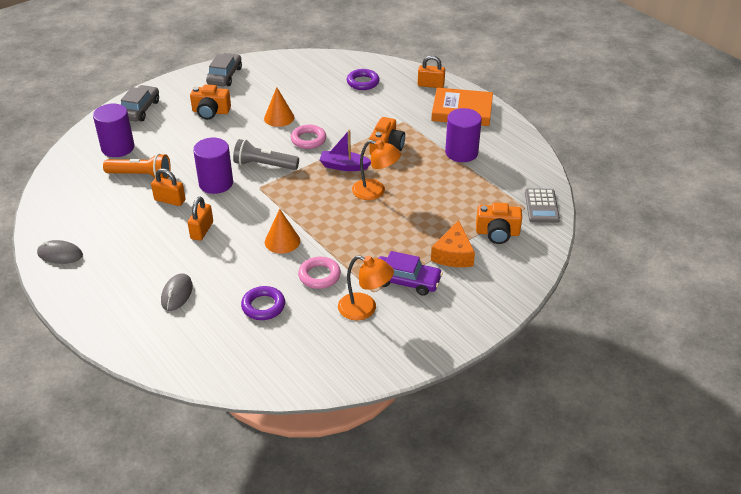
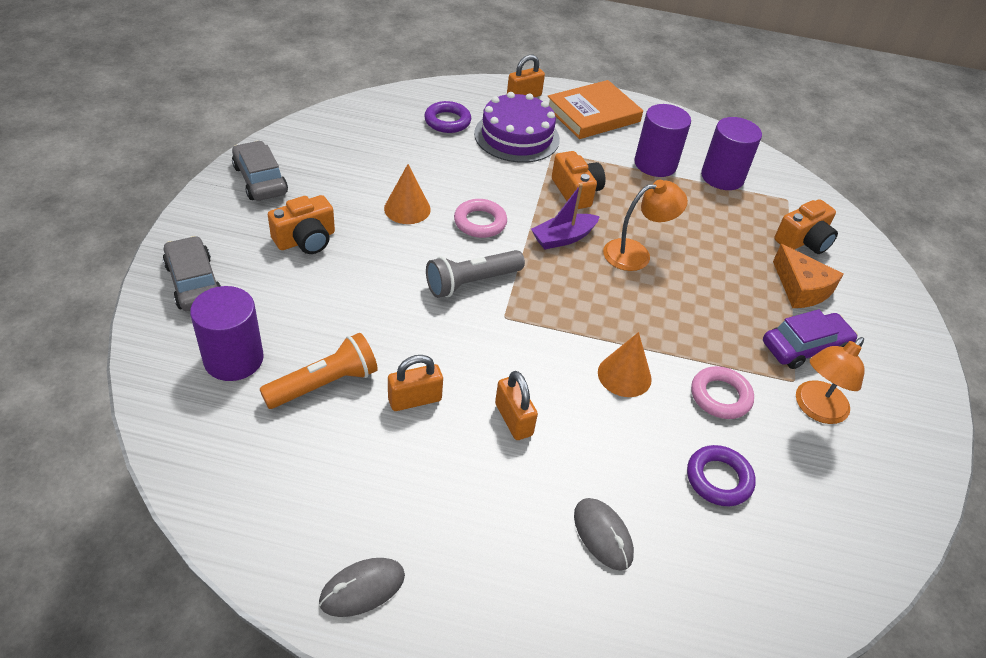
camera: 45 degrees left, 5 degrees up
purple cylinder [193,138,233,194] -> purple cylinder moved to [701,117,762,190]
orange lamp [338,255,394,320] -> orange lamp turned 150 degrees clockwise [796,337,865,424]
grey calculator [525,188,560,223] -> none
none -> purple cake [474,92,560,163]

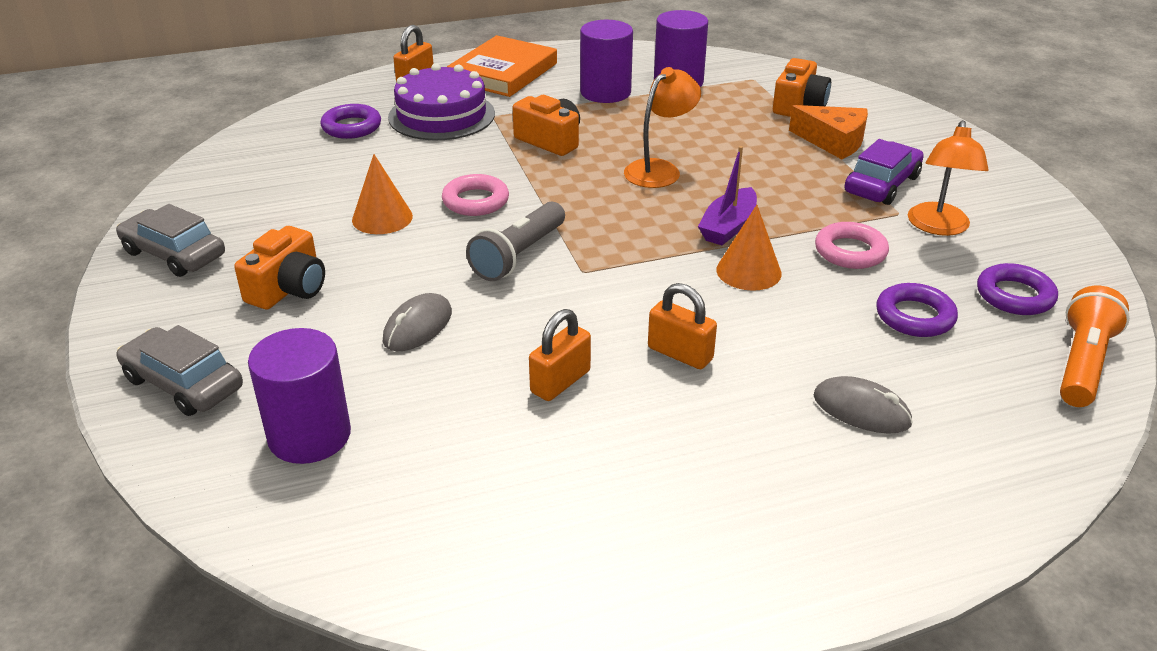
camera: 25 degrees left, 10 degrees down
orange flashlight [260,333,378,409] -> orange flashlight moved to [1060,286,1130,407]
grey mouse [319,558,405,617] -> grey mouse moved to [383,293,452,351]
purple boat [531,183,600,250] -> purple boat moved to [698,146,757,245]
none -> purple ring [977,263,1058,315]

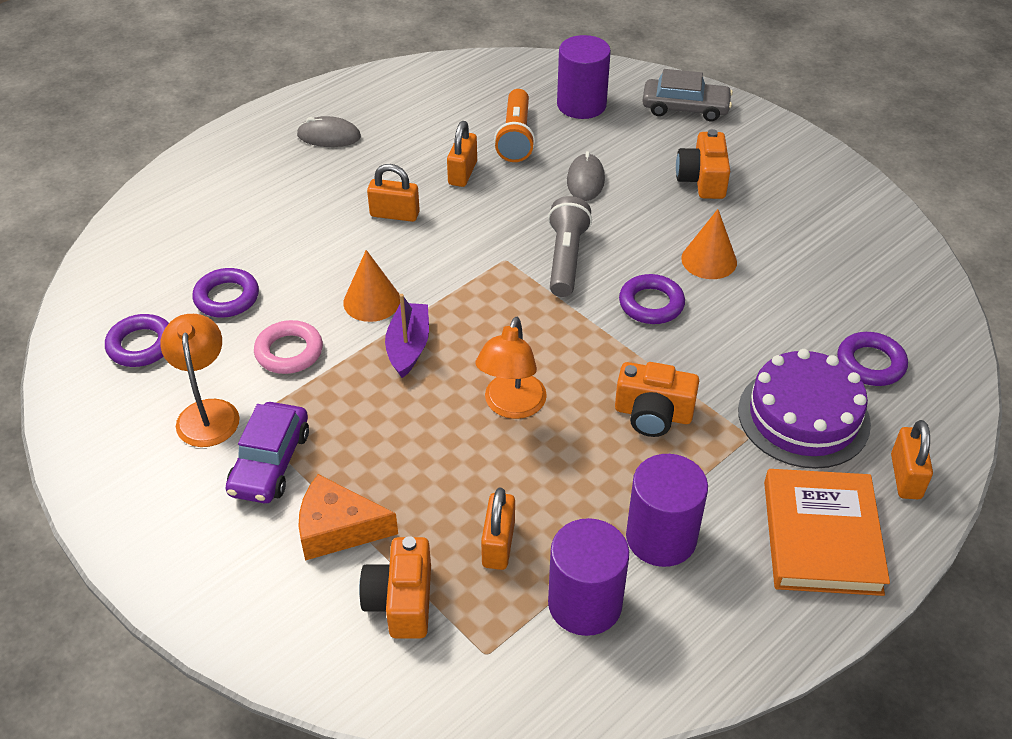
camera: 155 degrees right, 10 degrees up
grey car [116,204,225,277] -> none
pink ring [442,174,509,216] -> purple ring [619,274,685,324]
grey mouse [813,376,913,434] -> grey mouse moved to [297,116,361,147]
orange flashlight [1060,286,1130,407] -> orange flashlight moved to [494,89,535,162]
none -> orange padlock [481,488,515,570]

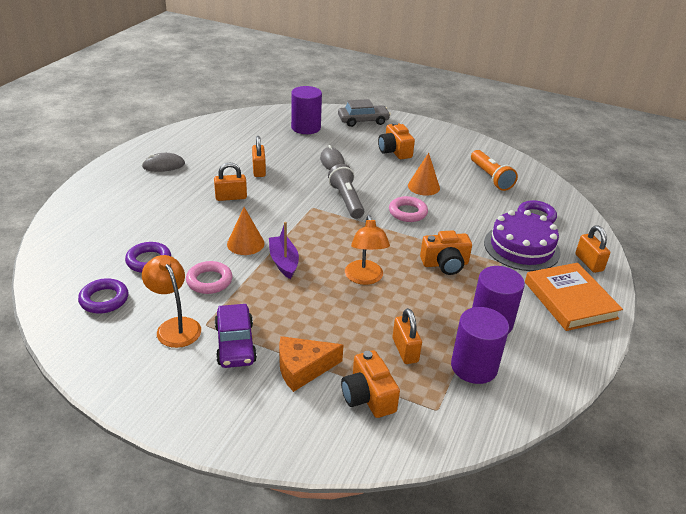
camera: 25 degrees left, 10 degrees down
orange flashlight [494,89,535,162] -> orange flashlight moved to [471,150,518,191]
purple ring [619,274,685,324] -> pink ring [389,196,428,222]

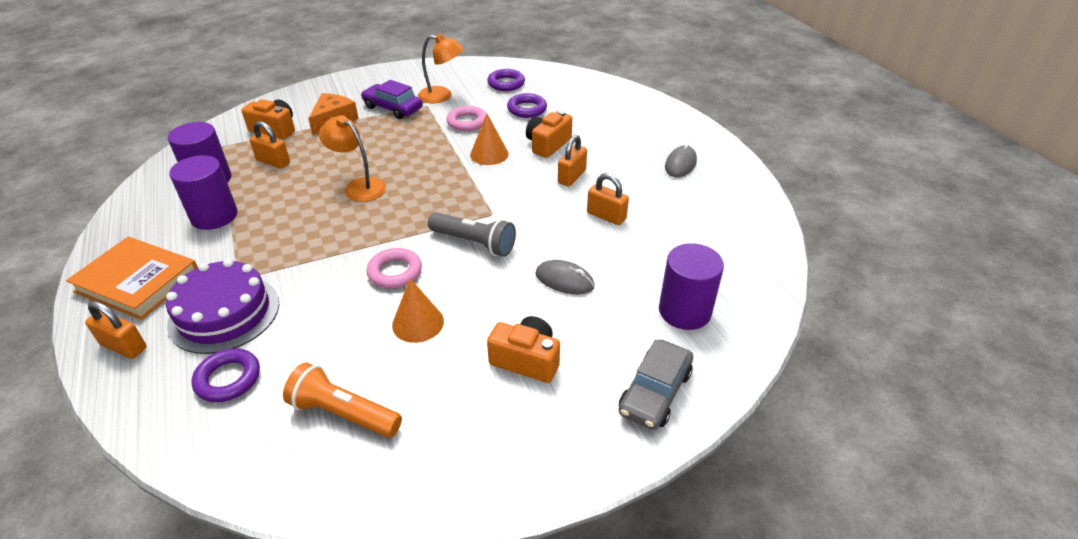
camera: 135 degrees right, 5 degrees up
purple boat [269,222,299,279] -> none
orange camera [420,230,472,275] -> orange camera moved to [526,110,572,158]

